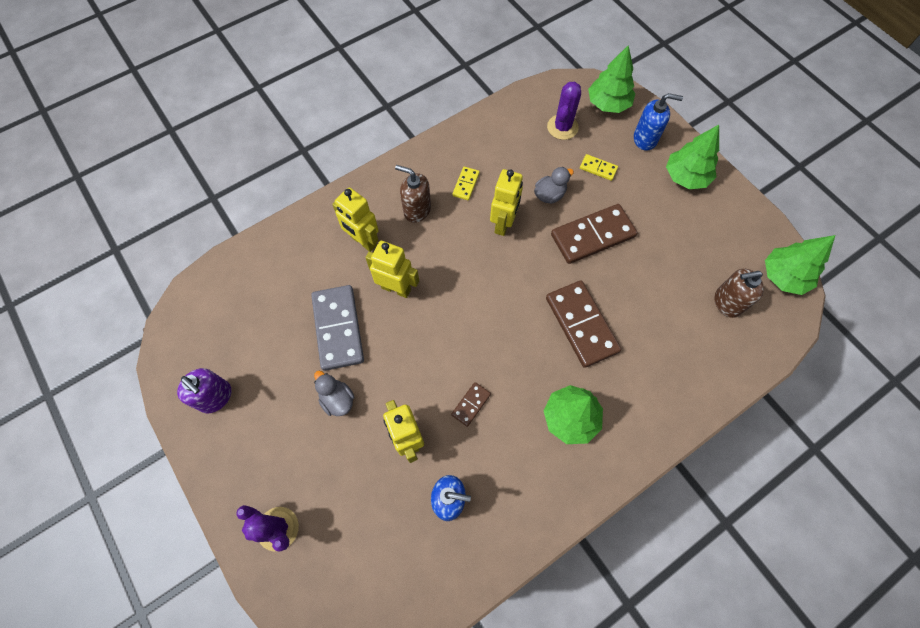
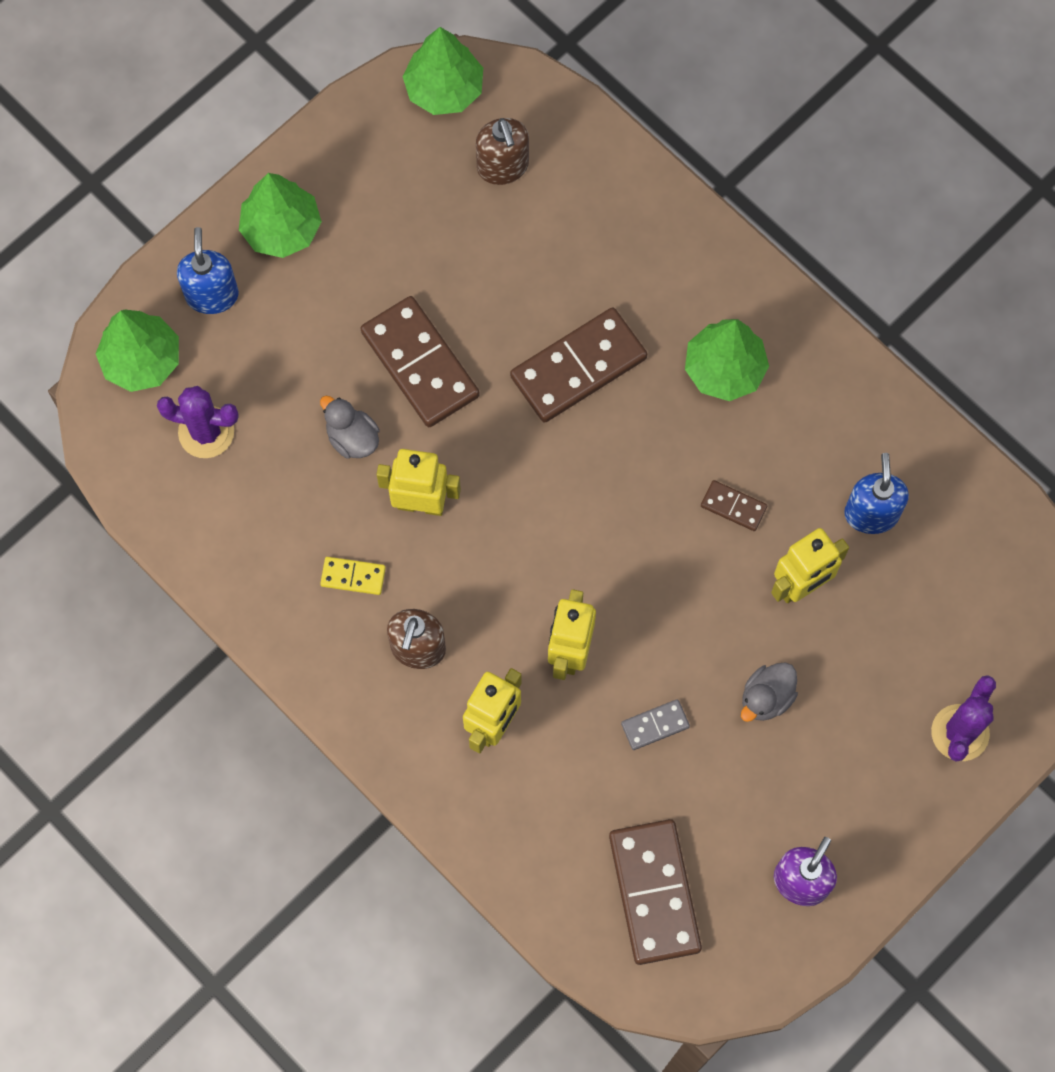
camera: 100 degrees left, 5 degrees up
grey domino [311,285,364,371] -> grey domino [621,699,690,750], size x0.47
yellow domino [580,154,618,181] -> none
none -> brown domino [609,819,702,965]

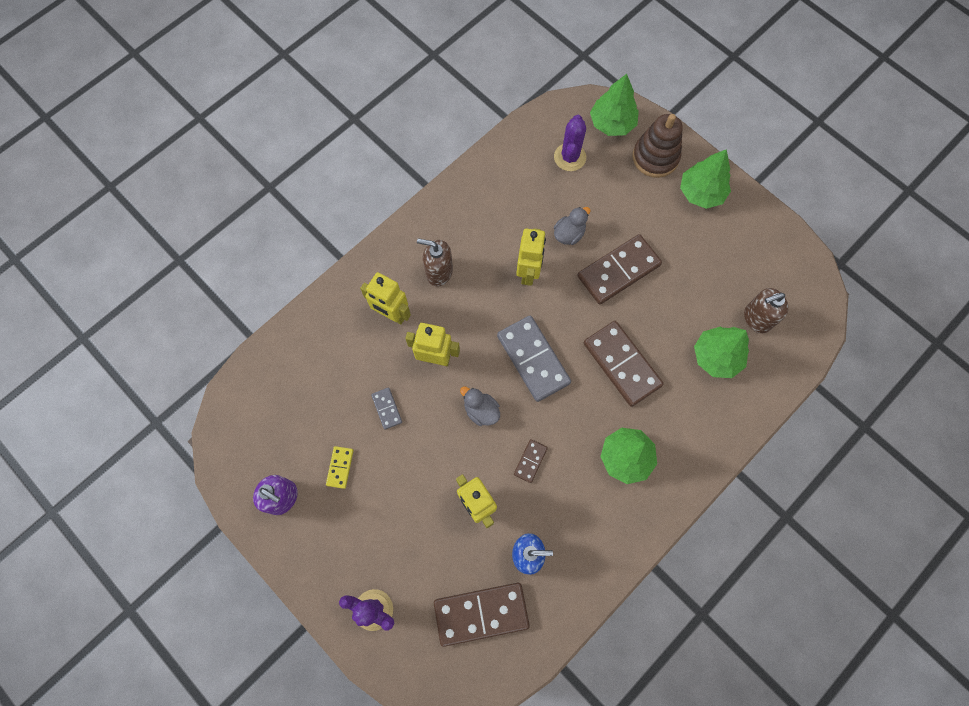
camera: 90 degrees right, 0 degrees up
blue soap dispenser [177,227,239,314] -> brown stacking toy [633,114,683,178]
yellow domino [320,557,386,595] -> yellow domino moved to [326,446,353,489]
green tree [402,27,483,115] -> green tree moved to [694,326,749,378]
brown domino [609,819,702,965] -> brown domino moved to [434,583,530,647]
grey duck [741,662,798,722] -> grey duck moved to [460,386,500,426]
none -> grey domino [497,315,571,402]

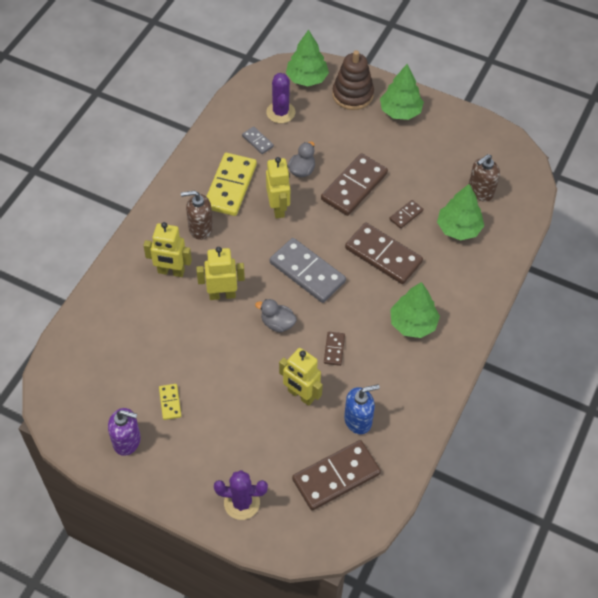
camera: 20 degrees left, 15 degrees down
grey domino [371,387,402,430] -> grey domino moved to [242,126,274,154]
none -> yellow domino [206,153,257,216]
none -> brown domino [389,200,423,229]

